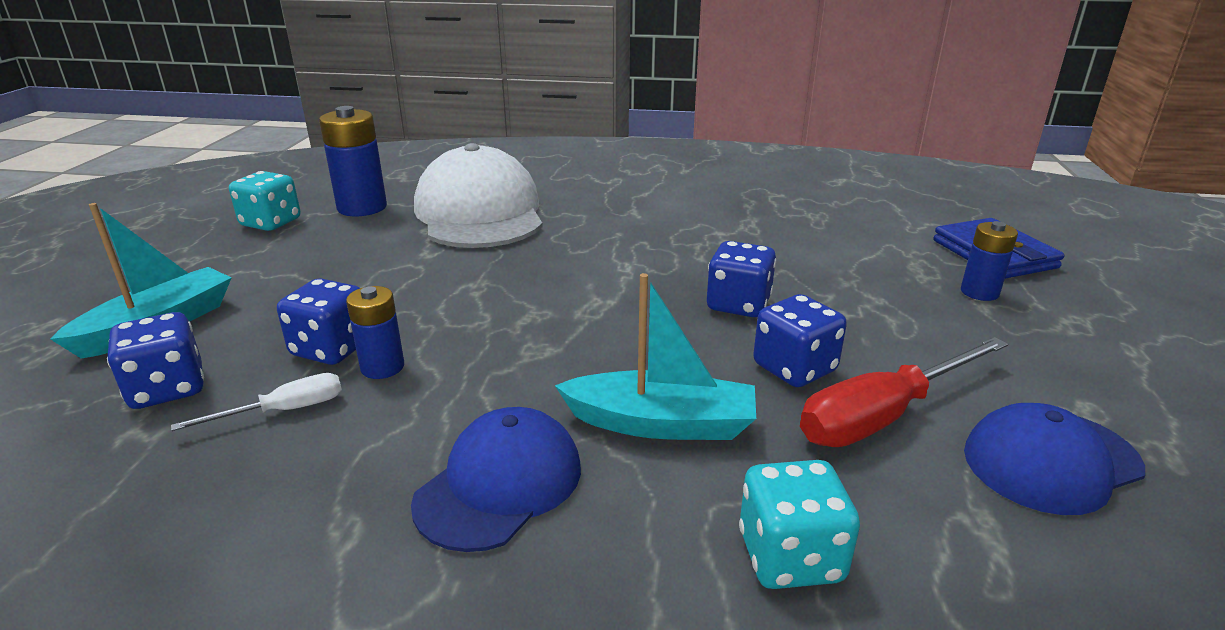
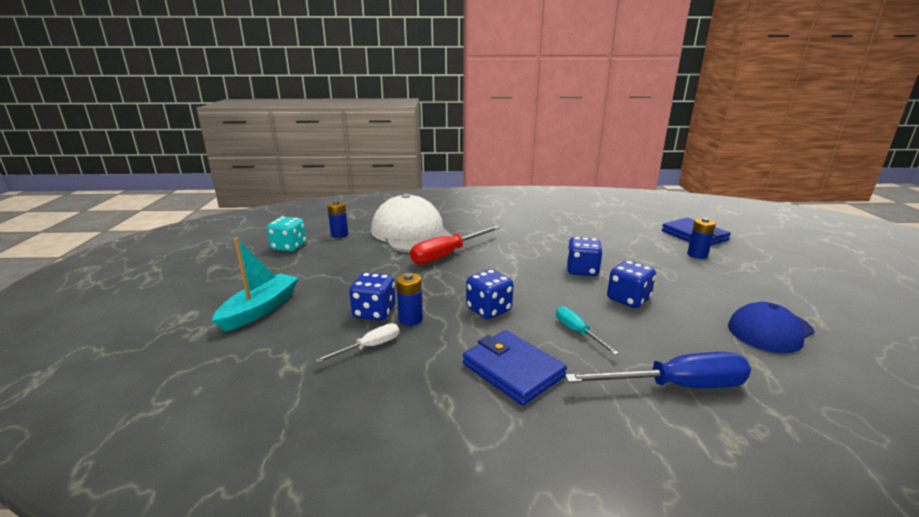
camera: 10 degrees left, 5 degrees down
blue dice [107,312,204,409] -> blue dice moved to [466,269,513,319]
blue battery [319,106,387,216] -> blue battery [327,200,348,238], size x0.59
blue cap [411,407,581,552] -> blue wallet [463,330,567,406]
turquoise boat [555,273,756,440] -> turquoise screwdriver [556,306,619,355]
turquoise dice [739,460,860,589] -> blue screwdriver [565,352,751,388]
red screwdriver [800,337,1008,447] -> red screwdriver moved to [410,226,500,264]

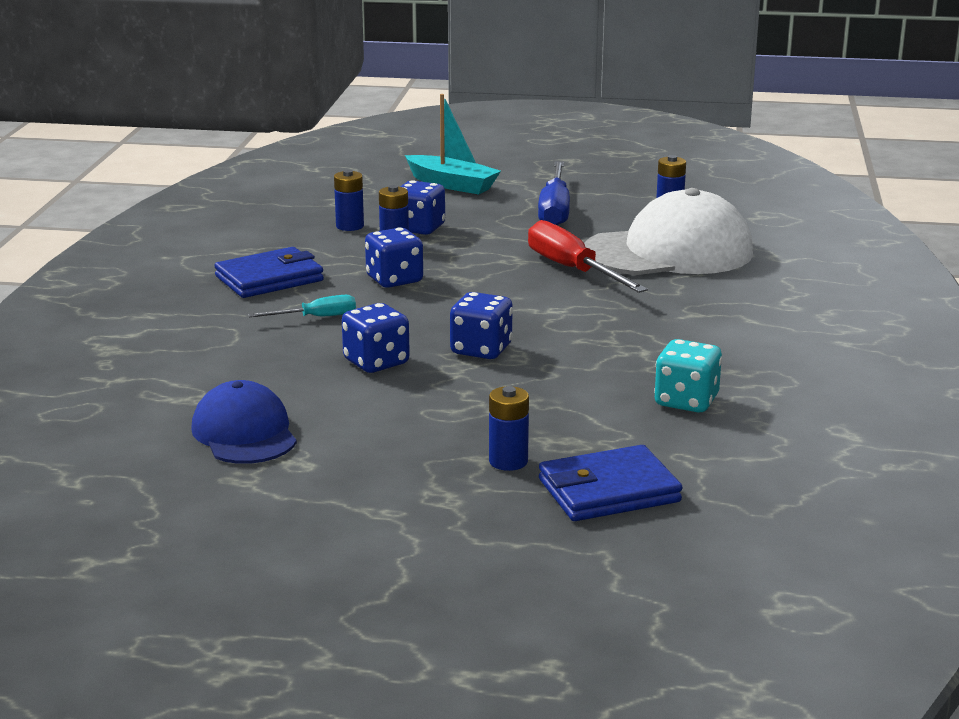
camera: 100 degrees right, 0 degrees up
turquoise dice [267,217,306,252] -> turquoise dice moved to [654,339,722,413]
white screwdriver [315,323,399,363] -> blue battery [334,169,364,231]
blue screwdriver [565,352,751,388] -> blue screwdriver moved to [538,162,570,226]

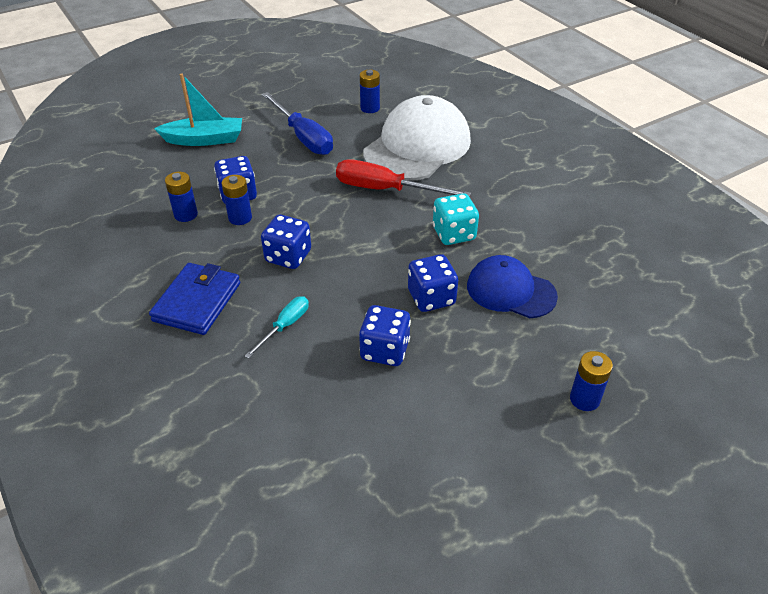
camera: 40 degrees left, 20 degrees up
blue cap [191,380,297,464] -> blue cap moved to [467,255,558,318]
blue wallet [539,445,683,521] -> none
turquoise dice [654,339,722,413] -> turquoise dice moved to [433,193,479,245]

